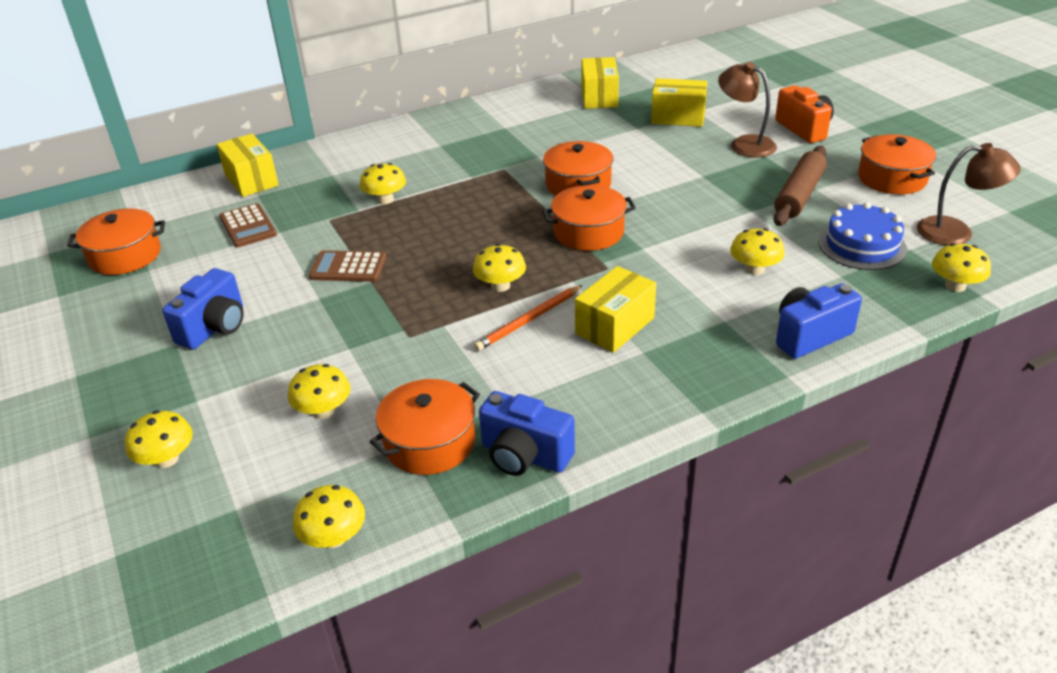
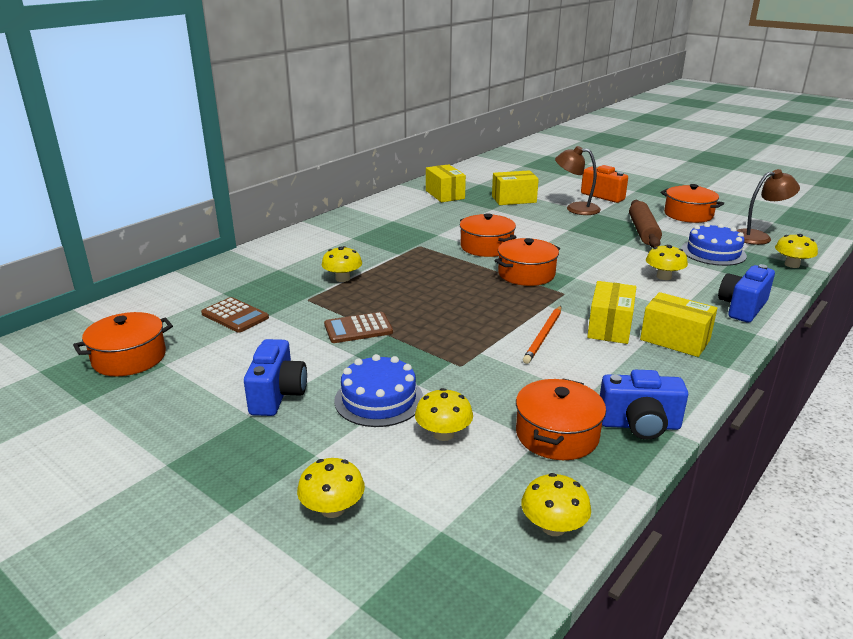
camera: 25 degrees left, 10 degrees down
yellow box [217,134,279,197] -> yellow box moved to [640,292,717,357]
yellow mushroom [473,244,526,292] -> none
none -> blue cake [334,354,423,427]

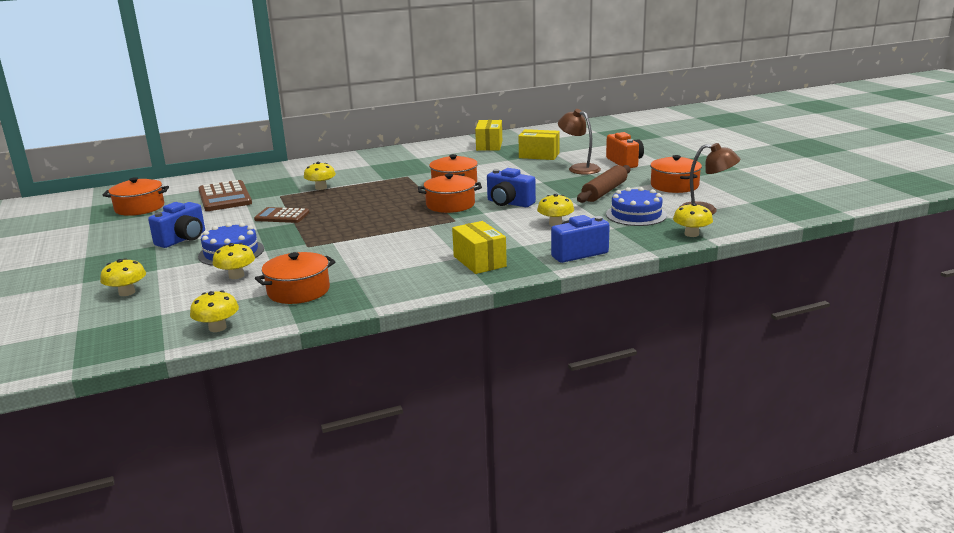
camera: 30 degrees right, 5 degrees down
brown calculator [201,297,269,333] -> brown calculator [198,180,252,211], size x1.57
orange pencil [523,306,561,364] -> none
yellow box [587,281,636,344] -> none
blue camera [600,370,688,440] -> blue camera moved to [487,168,536,207]

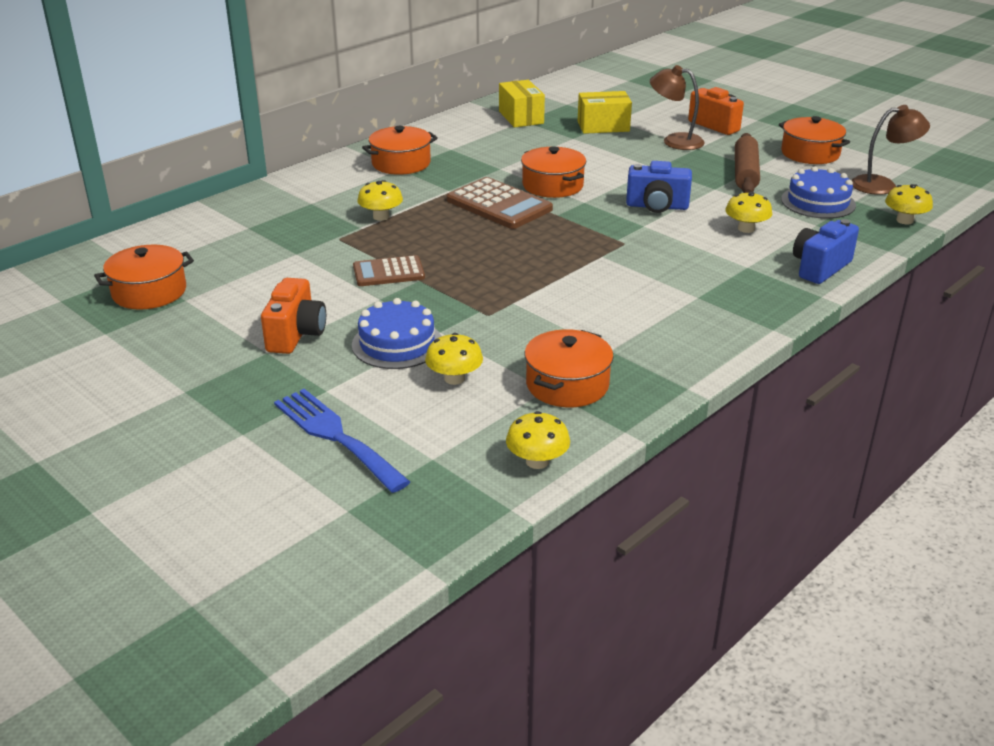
camera: 25 degrees left, 10 degrees up
yellow mushroom [100,258,146,296] -> blue fork [274,389,410,493]
blue camera [148,202,205,248] -> orange camera [261,278,326,354]
brown calculator [198,180,252,211] -> brown calculator moved to [447,177,553,229]
orange pot [418,173,482,213] -> orange pot moved to [362,126,438,175]
yellow box [452,221,507,274] -> none

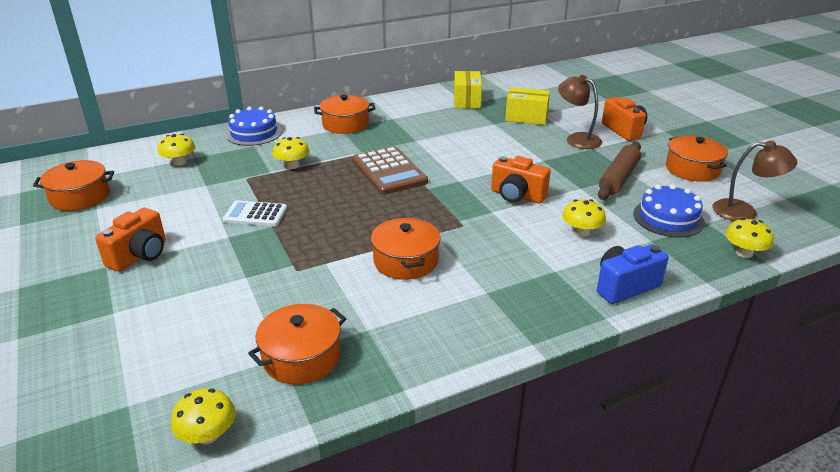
camera: 20 degrees right, 0 degrees up
blue fork [274,389,410,493] -> none
blue cake [352,298,441,369] -> blue cake moved to [226,106,282,146]
brown calculator [353,255,425,286] -> white calculator [223,200,287,226]
yellow mushroom [425,333,483,385] -> yellow mushroom moved to [158,134,195,166]
orange pot [521,146,586,198] -> orange pot moved to [371,217,441,280]
blue camera [626,161,692,213] -> orange camera [491,156,551,203]

